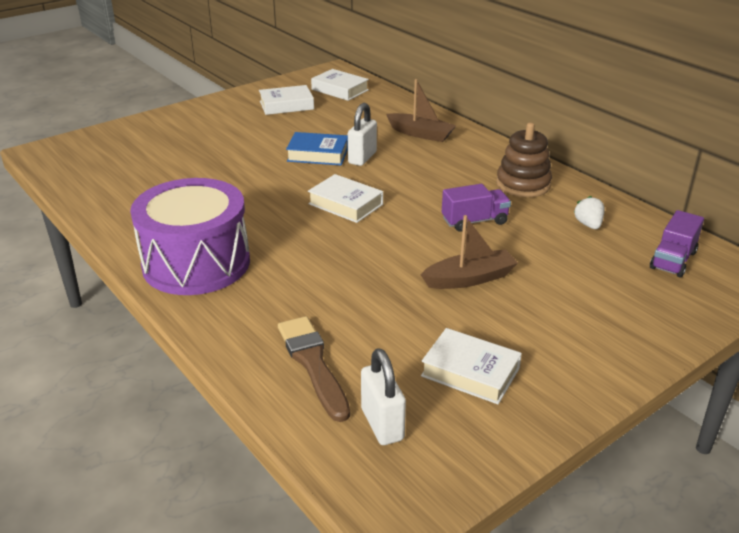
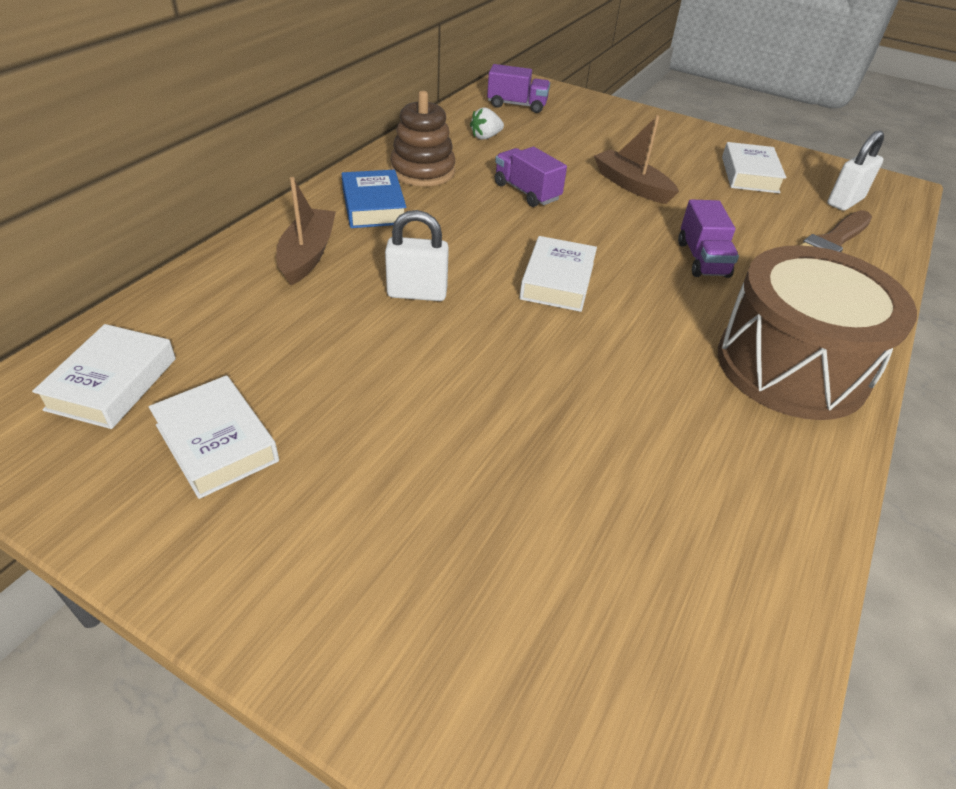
camera: 115 degrees left, 10 degrees up
purple drum [130,178,250,295] -> brown drum [718,245,917,420]
blue book [286,132,348,165] -> blue book moved to [342,170,406,228]
none -> purple truck [678,199,739,278]

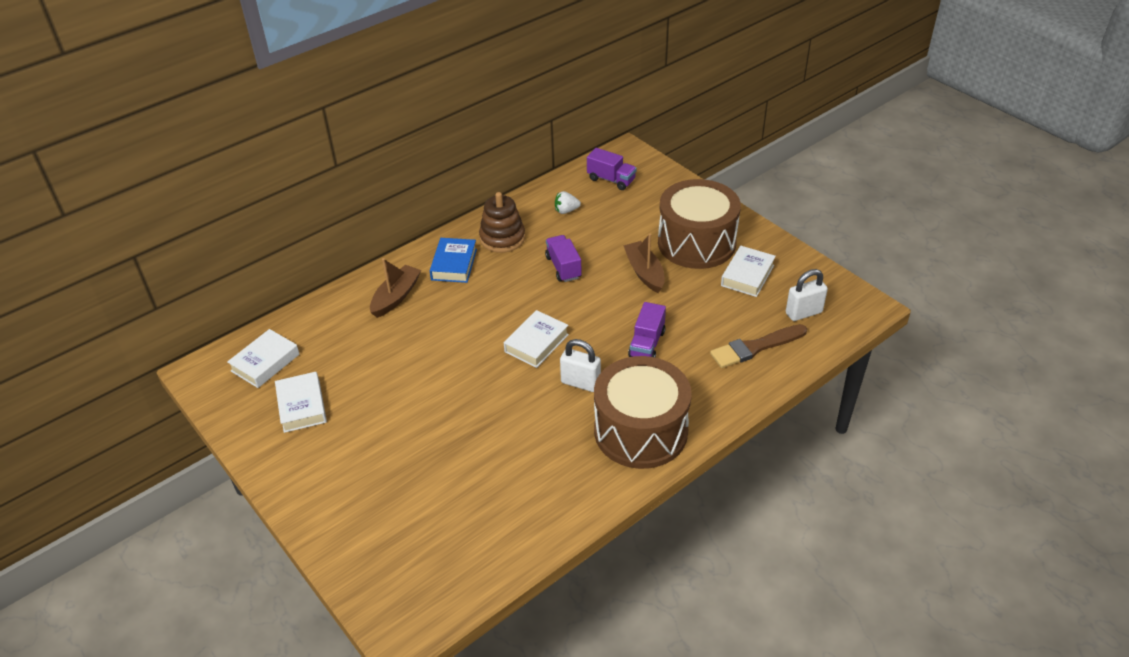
camera: 25 degrees right, 0 degrees up
white padlock [385,210,449,301] -> white padlock moved to [560,339,601,392]
none -> brown drum [658,179,741,269]

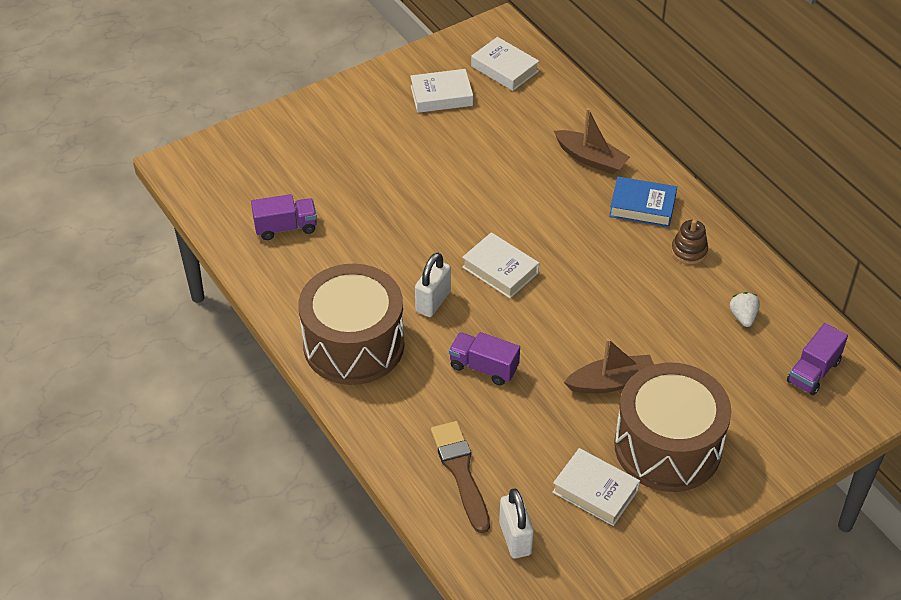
camera: 95 degrees right, 5 degrees up
brown stacking toy [479,192,525,253] -> brown stacking toy [671,220,708,264], size x0.63
purple truck [545,235,582,282] -> purple truck moved to [251,194,317,240]

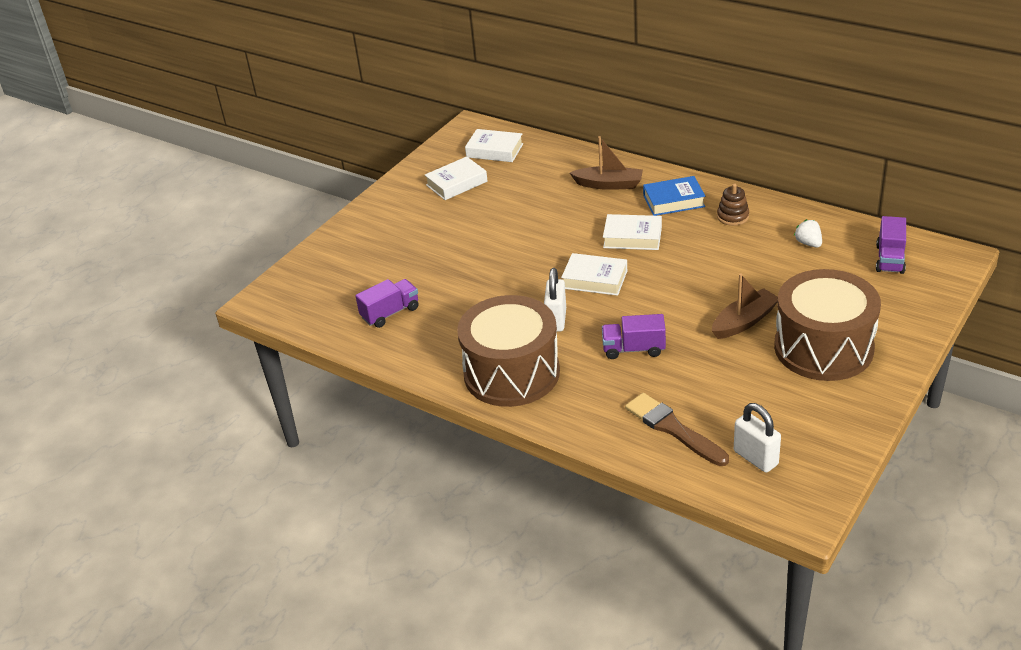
camera: 20 degrees left, 10 degrees down
white book [552,448,640,526] -> white book moved to [603,214,662,250]

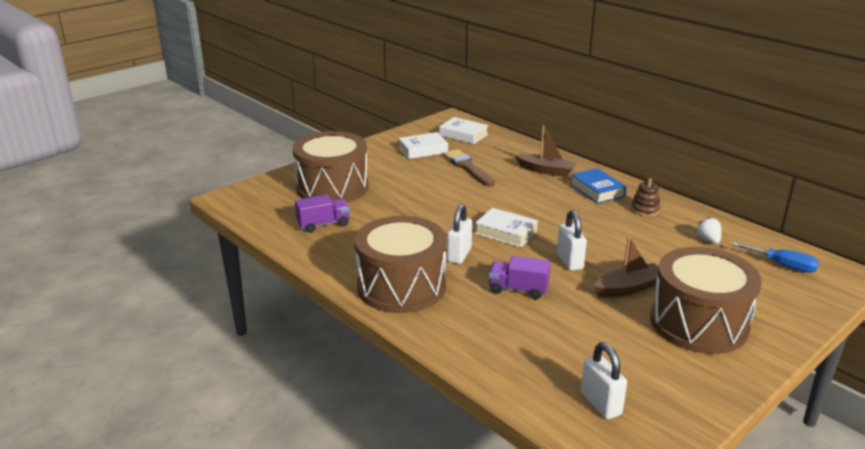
camera: 10 degrees right, 10 degrees down
white book [603,214,662,250] -> none
brown brush [625,393,729,466] -> brown brush moved to [443,149,495,187]
blue book [643,176,705,216] -> blue book turned 60 degrees clockwise [570,168,626,204]
purple truck [876,216,906,274] -> blue screwdriver [732,242,819,273]
none -> brown drum [293,131,369,203]
none -> white padlock [557,210,587,271]

